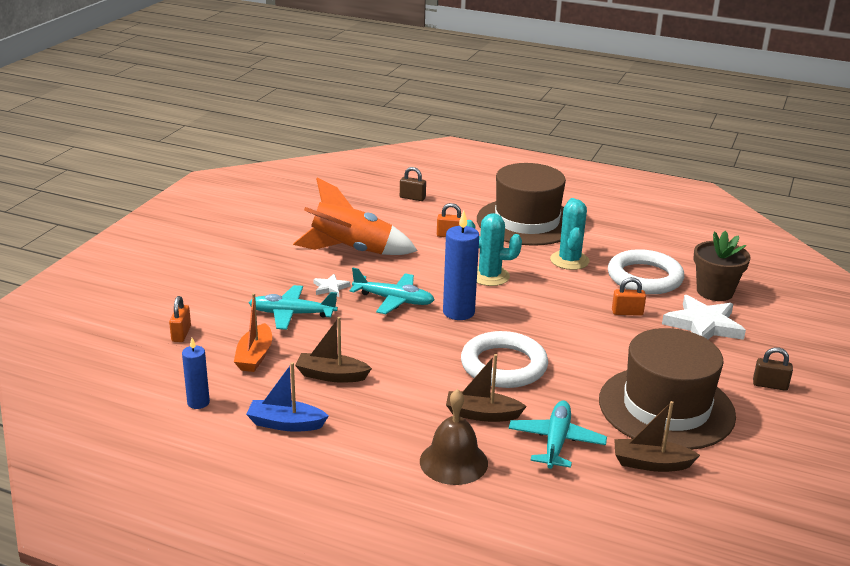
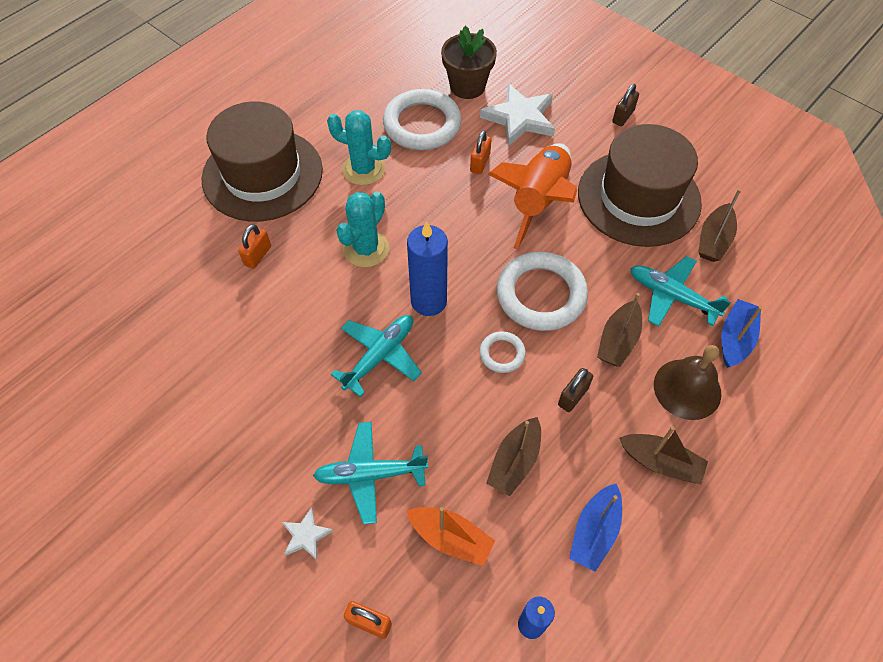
camera: 70 degrees left, 30 degrees up
turquoise plane [249,285,338,330] -> turquoise plane turned 60 degrees clockwise [313,422,428,524]
orange rocket [293,177,418,255] -> orange rocket moved to [488,143,577,250]
white star [313,274,350,297] -> white star moved to [282,507,333,560]
brown padlock [400,167,426,201] -> brown padlock moved to [558,368,593,412]
none -> white ring [480,331,526,373]
none -> brown boat [619,426,708,484]
none -> blue boat [721,299,762,368]

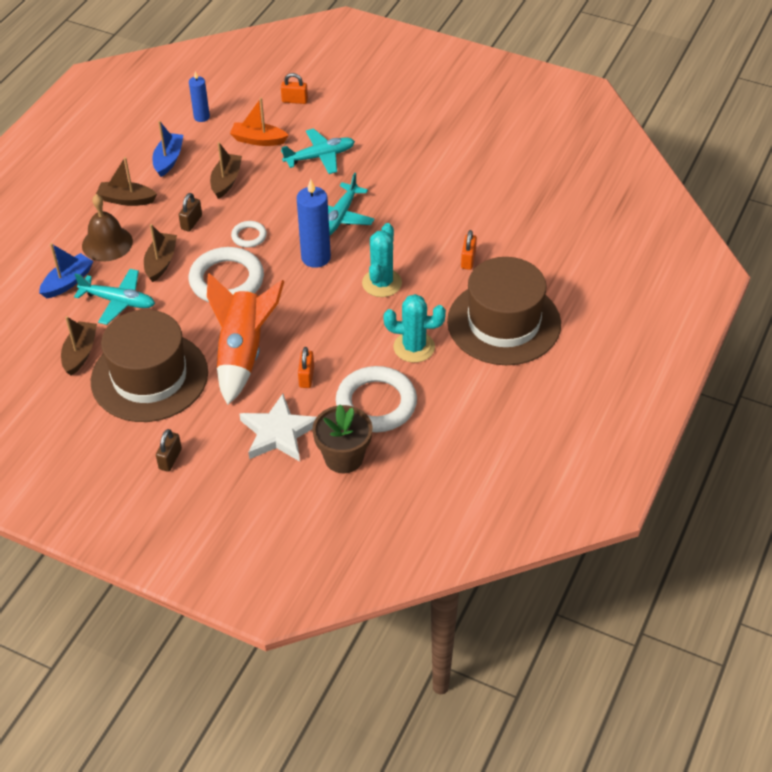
camera: 165 degrees right, 10 degrees down
white star [282,507,333,560] -> none
blue boat [721,299,762,368] -> blue boat turned 150 degrees counterclockwise [39,243,94,298]

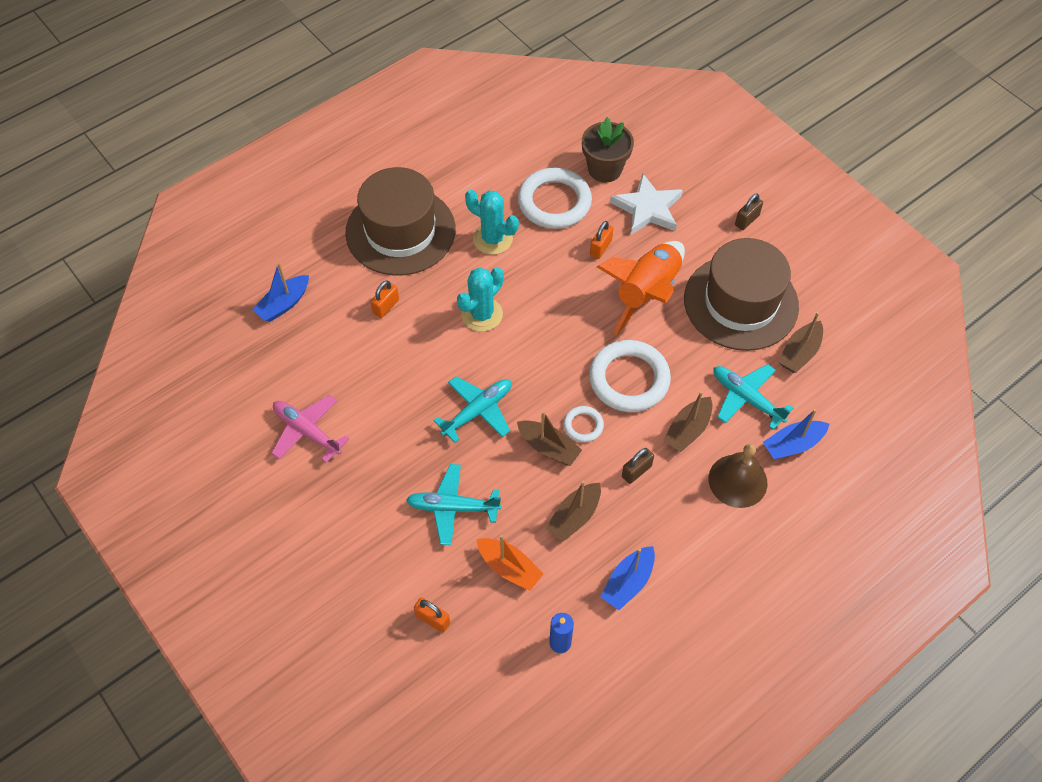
camera: 155 degrees left, 10 degrees up
brown boat [96,157,157,206] -> brown boat moved to [517,411,582,466]
blue candle [297,179,331,268] -> none
none -> blue boat [252,262,309,322]
none -> pink plane [271,395,349,463]

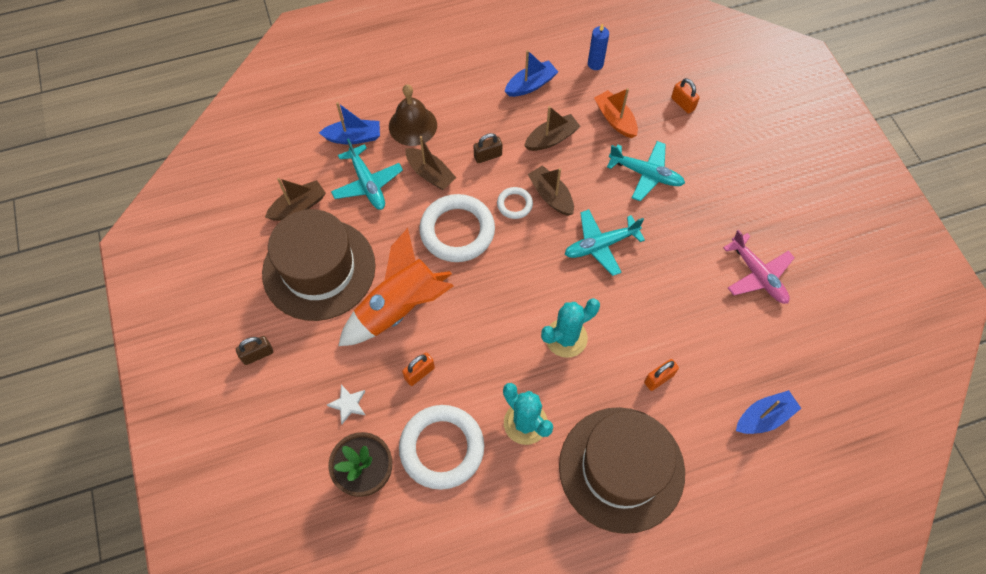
camera: 160 degrees left, 5 degrees up
white star [610,173,683,235] -> white star [327,385,365,424], size x0.49
brown boat [663,391,712,452] -> brown boat turned 75 degrees clockwise [405,136,456,190]

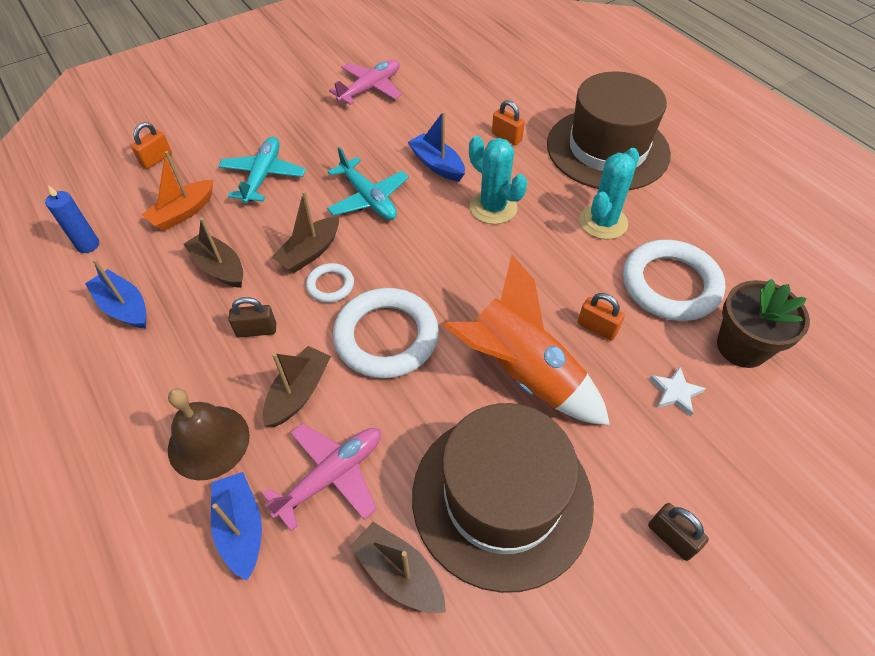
camera: 105 degrees left, 10 degrees down
turquoise plane [331,138,403,210] -> pink plane [262,423,381,531]
brown padlock [473,133,502,163] -> brown padlock turned 60 degrees counterclockwise [229,297,276,337]
blue boat [736,390,801,434] -> blue boat moved to [408,111,465,181]

